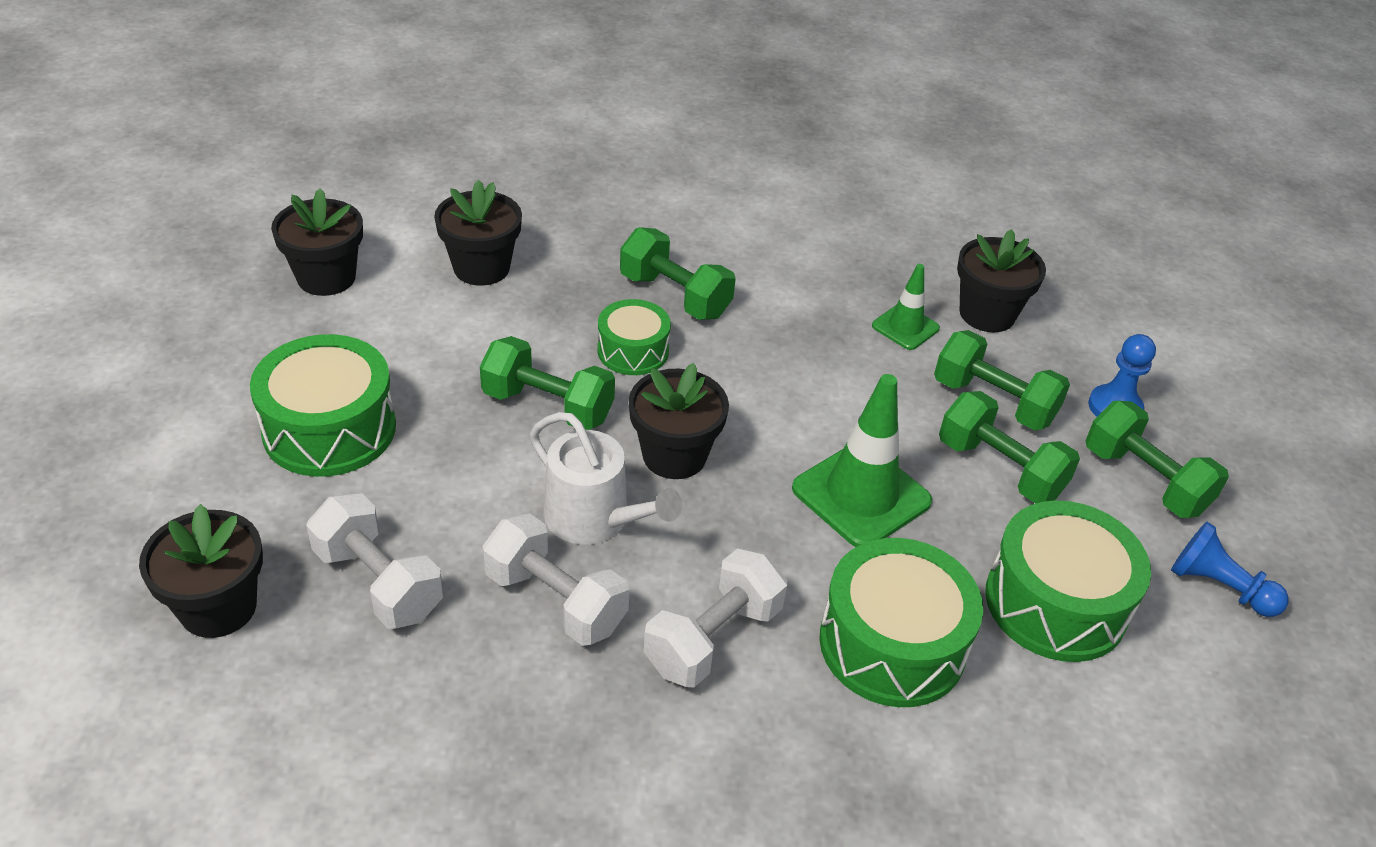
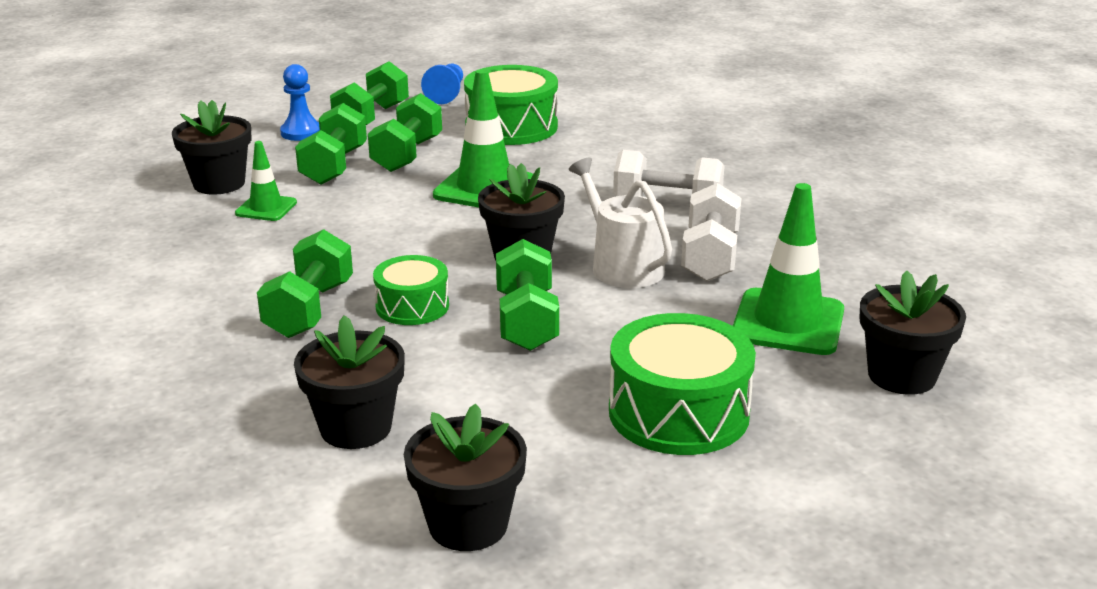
camera: 115 degrees left, 15 degrees down
white dumbbell [306,493,443,629] -> green traffic cone [733,183,844,355]
white watering can [530,412,682,545] -> white watering can turned 45 degrees counterclockwise [569,158,672,288]
green drum [819,538,983,707] -> none

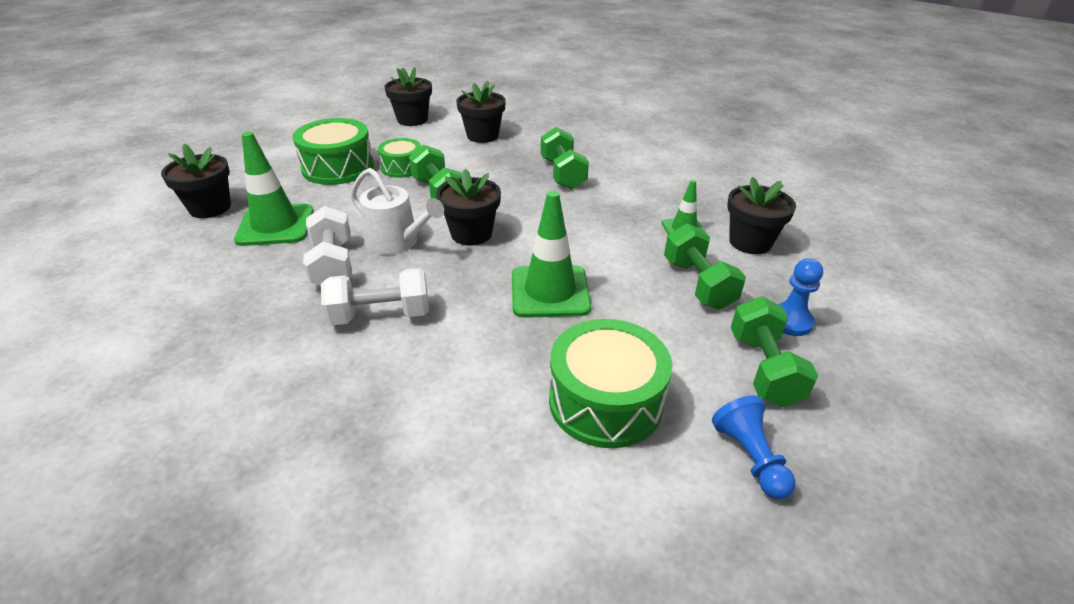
camera: 155 degrees right, 10 degrees up
green dumbbell [368,93,442,172] -> none
green drum [373,255,449,325] -> green drum moved to [378,138,421,178]

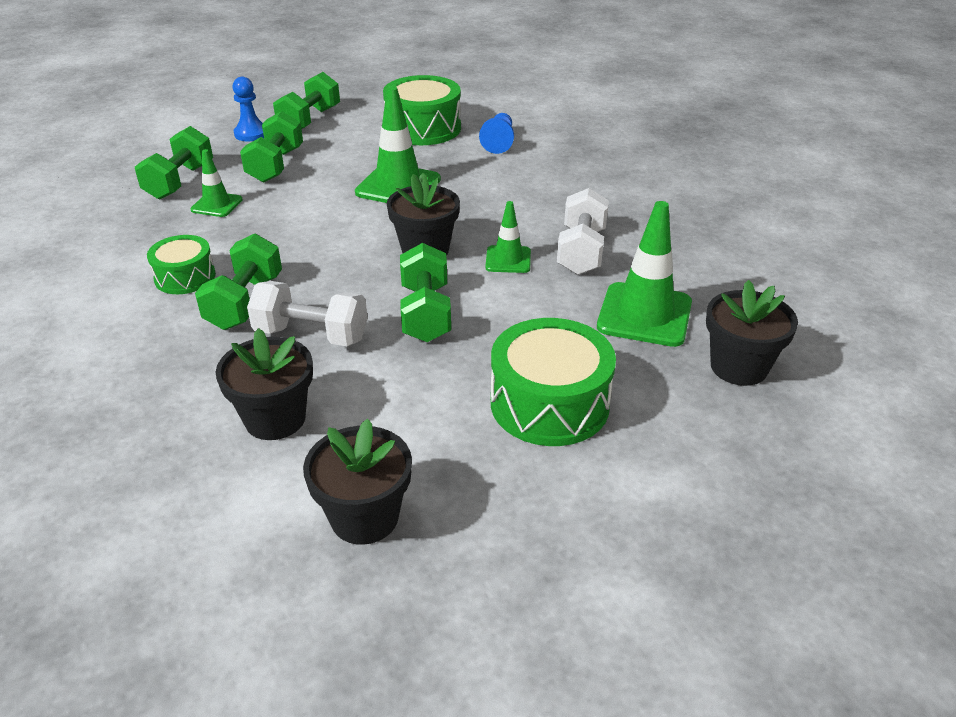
camera: 155 degrees left, 0 degrees up
white dumbbell [321,268,429,325] -> white dumbbell moved to [247,281,368,346]
white watering can [351,168,444,255] -> green traffic cone [485,201,531,273]
green drum [378,138,421,178] -> green drum moved to [147,235,216,294]
blue pawn [712,395,796,499] -> blue pawn moved to [479,113,514,154]
black flower pot [727,177,796,254] -> green dumbbell [135,126,213,200]

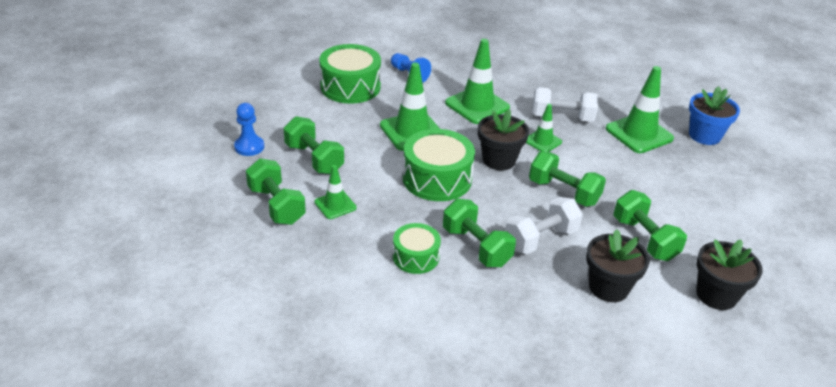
camera: 50 degrees left, 0 degrees up
green dumbbell [273,72,340,129] -> green dumbbell moved to [613,190,687,261]
green drum [491,318,616,446] -> green drum moved to [403,129,475,201]
white dumbbell [557,188,609,275] -> white dumbbell turned 45 degrees counterclockwise [532,87,599,122]
black flower pot [706,280,798,386] -> blue flower pot [689,86,740,145]
none -> green traffic cone [445,39,510,124]

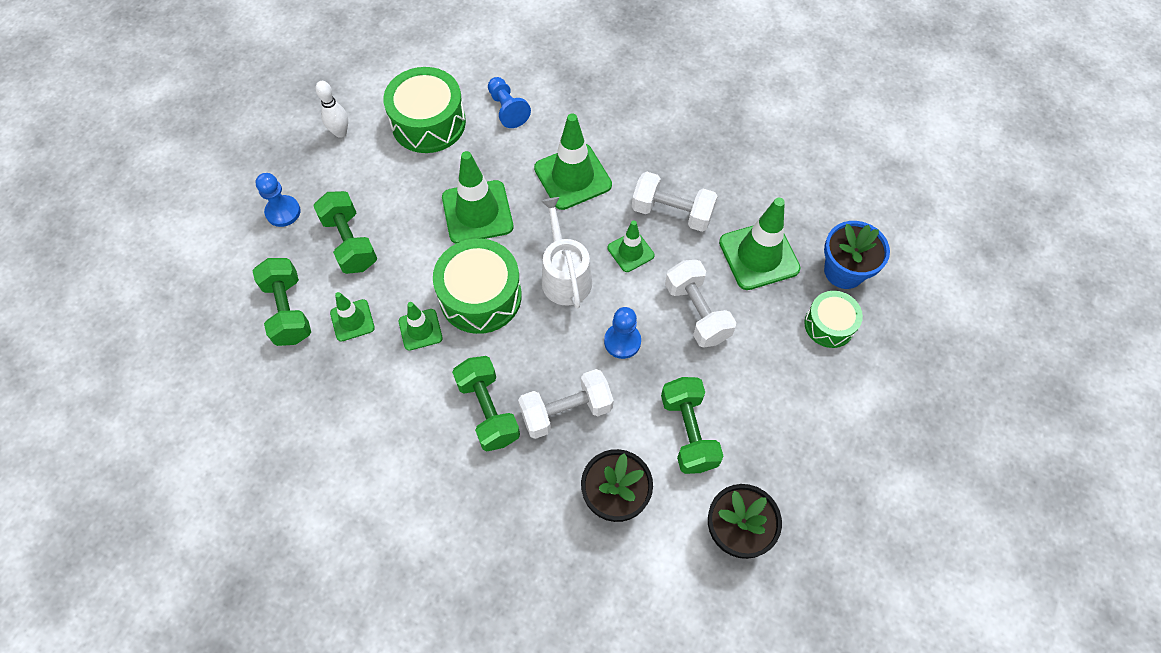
camera: 15 degrees right, 25 degrees up
green drum [393,223,441,274] -> green drum moved to [804,291,863,348]
black flower pot [478,109,529,170] -> white watering can [541,197,592,309]
green dumbbell [529,151,606,207] -> blue pawn [604,307,641,359]
none -> white bowling pin [315,81,348,138]
none -> green traffic cone [399,302,443,351]
none -> white dumbbell [665,260,736,348]

